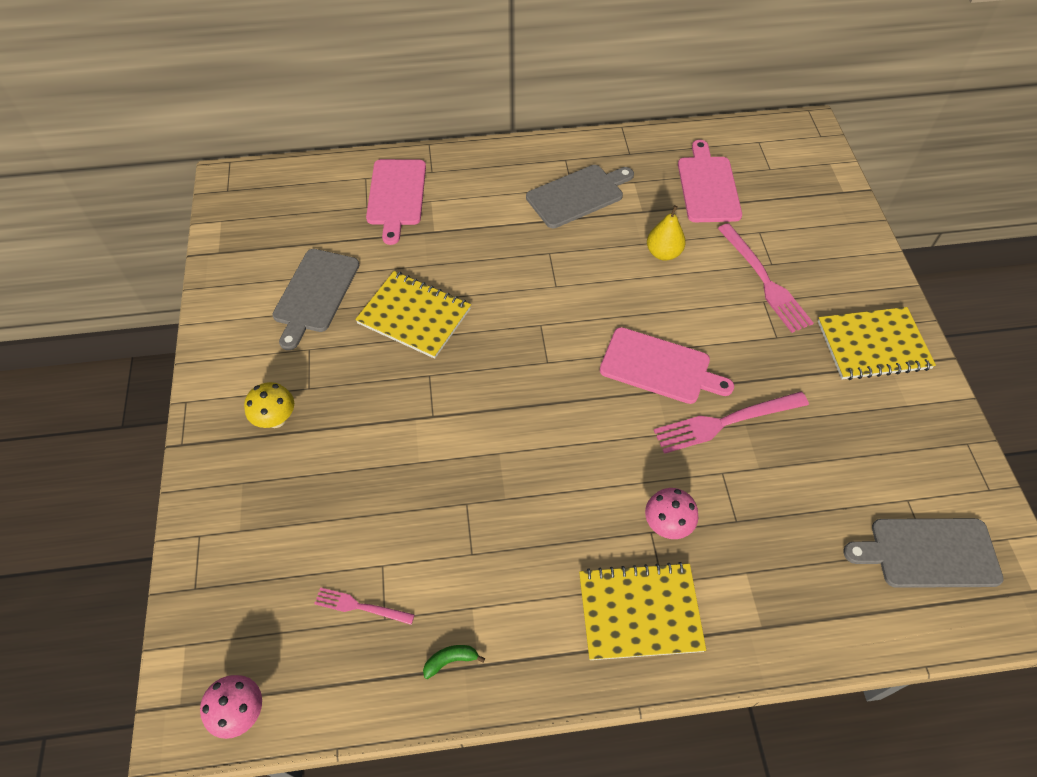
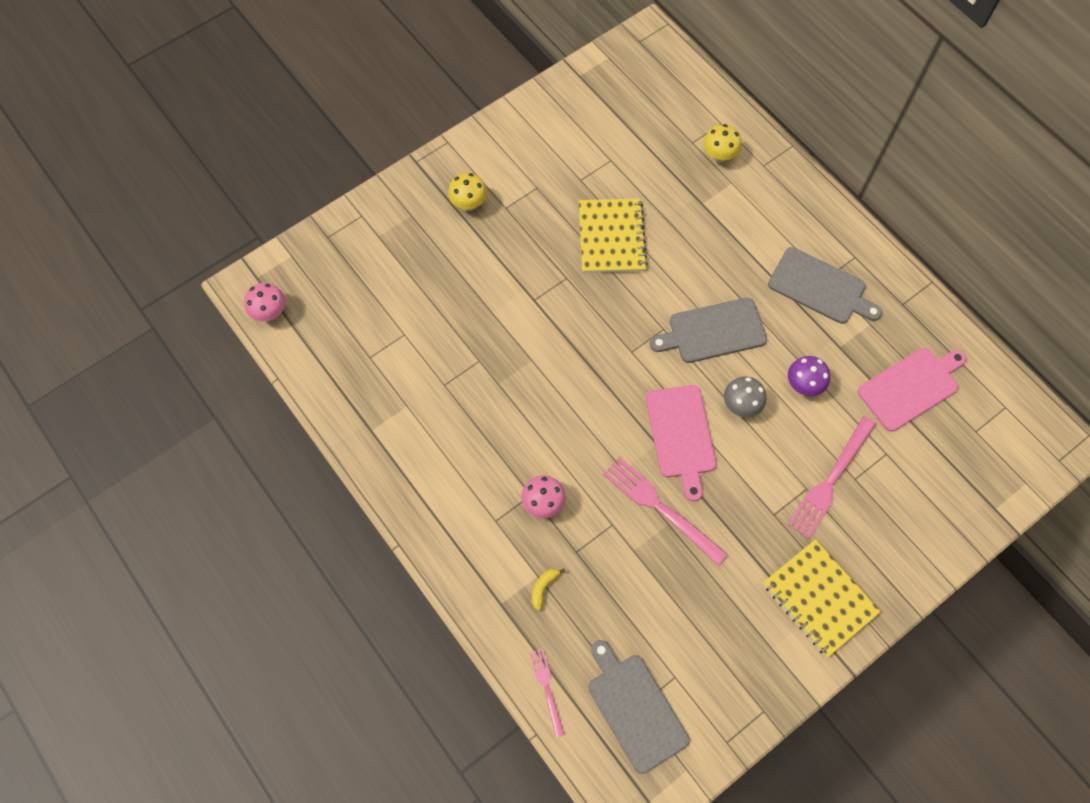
camera: 60 degrees right, 10 degrees up
grey cutting board [272,249,359,350] -> grey cutting board moved to [650,298,767,363]
pink fork [314,587,415,625] -> pink fork moved to [529,649,565,737]
pink cutting board [366,159,426,245] -> yellow mushroom [703,124,742,163]
green banana [423,645,485,679] -> none
yellow notebook [579,562,706,660] -> none
yellow pear [647,205,686,261] -> purple mushroom [788,356,830,396]
none -> yellow banana [532,568,565,611]
none -> grey mushroom [724,376,766,417]

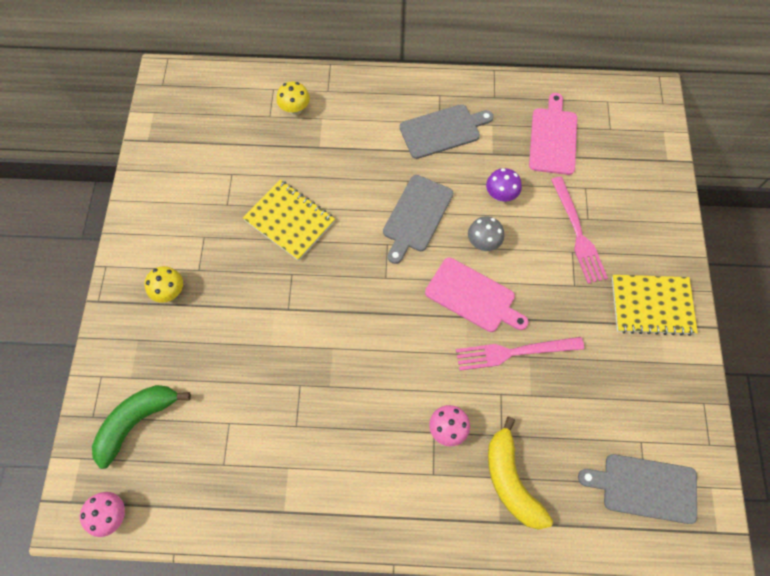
camera: 50 degrees left, 0 degrees up
pink fork [529,649,565,737] -> none
yellow banana [532,568,565,611] -> yellow banana [488,416,553,529], size x2.45
none -> green banana [92,385,191,469]

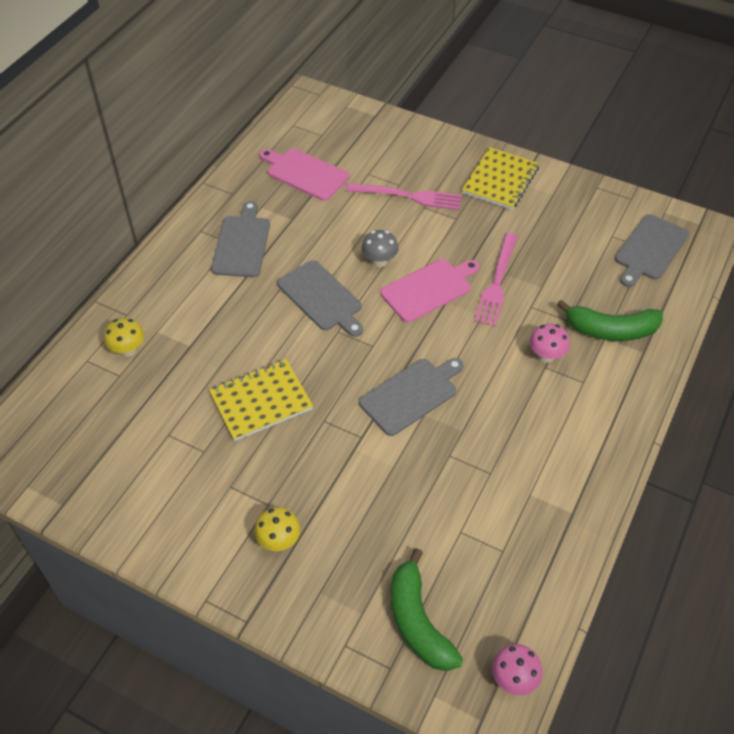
camera: 65 degrees left, 15 degrees down
purple mushroom [486,168,522,202] -> none
yellow banana [488,416,553,529] -> green banana [557,300,663,341]
none -> grey cutting board [359,358,464,436]

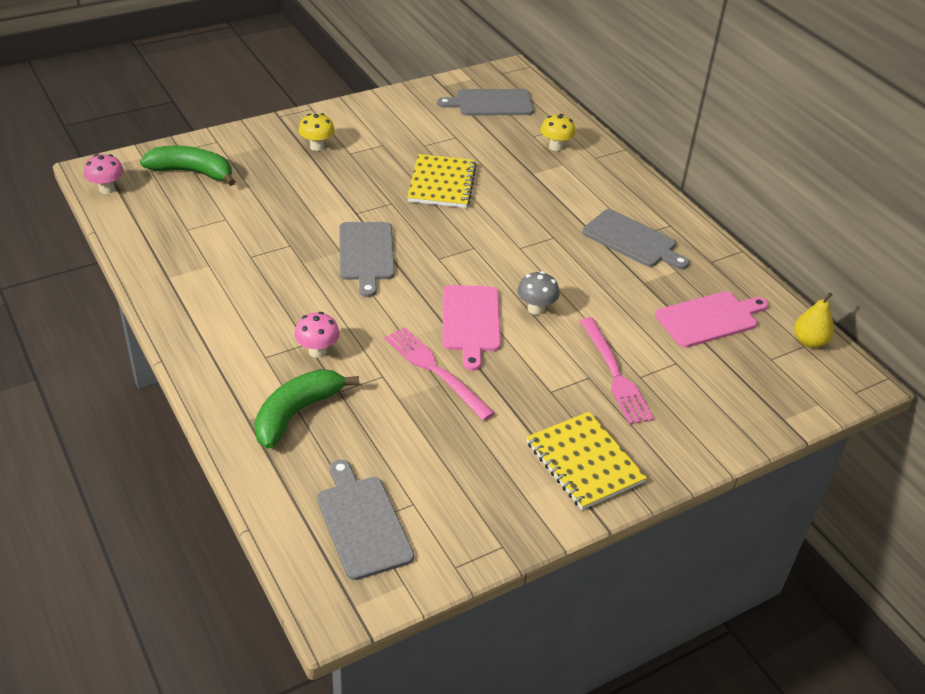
camera: 120 degrees right, 10 degrees down
grey cutting board [277,260,363,337] -> grey cutting board moved to [437,89,534,116]
pink fork [346,183,462,210] -> pink fork turned 60 degrees counterclockwise [580,317,654,425]
none -> yellow pear [794,293,834,348]

